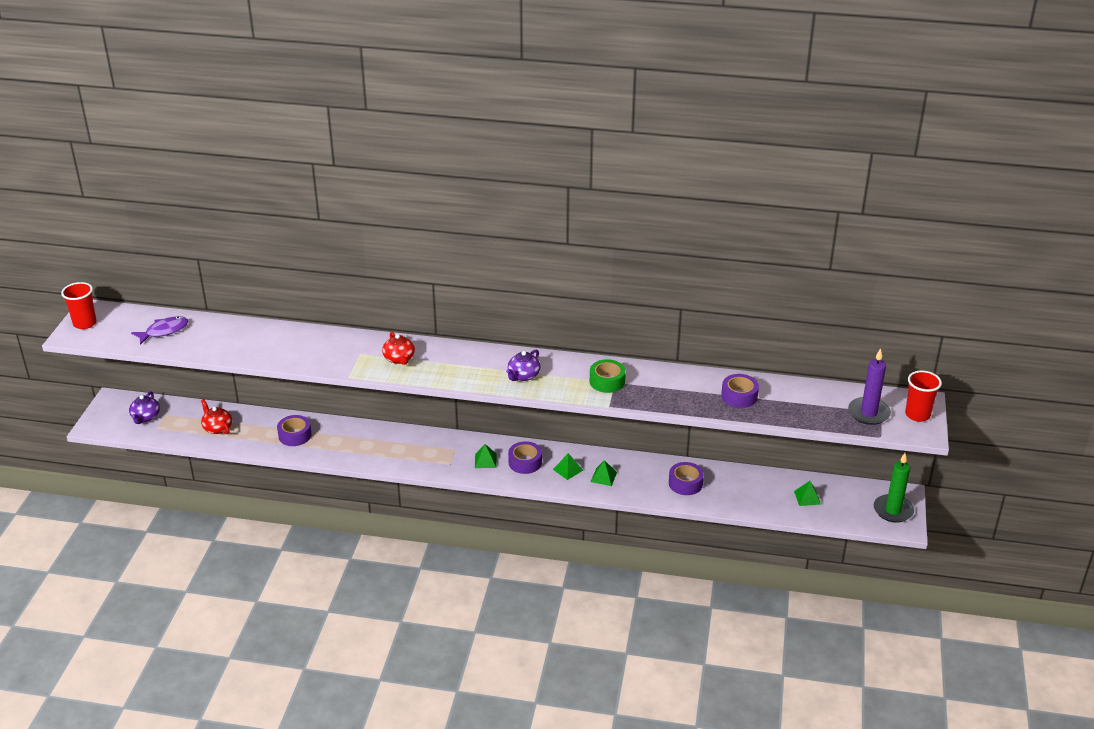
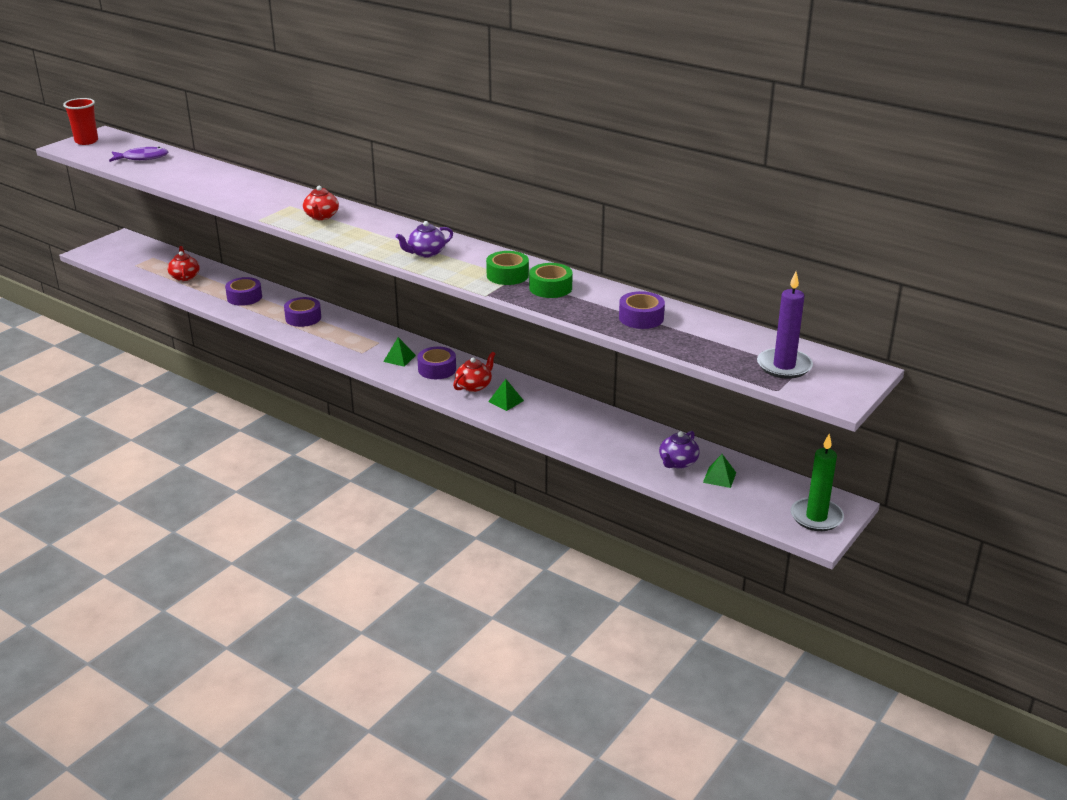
camera: 25 degrees right, 5 degrees down
purple teapot [129,391,160,424] -> purple teapot moved to [659,431,700,469]
green pyramid [553,453,583,480] -> red teapot [453,352,495,392]
purple tape [669,462,704,495] -> purple tape moved to [284,297,321,327]
red cup [905,371,942,422] -> none
none -> green tape [529,263,573,298]

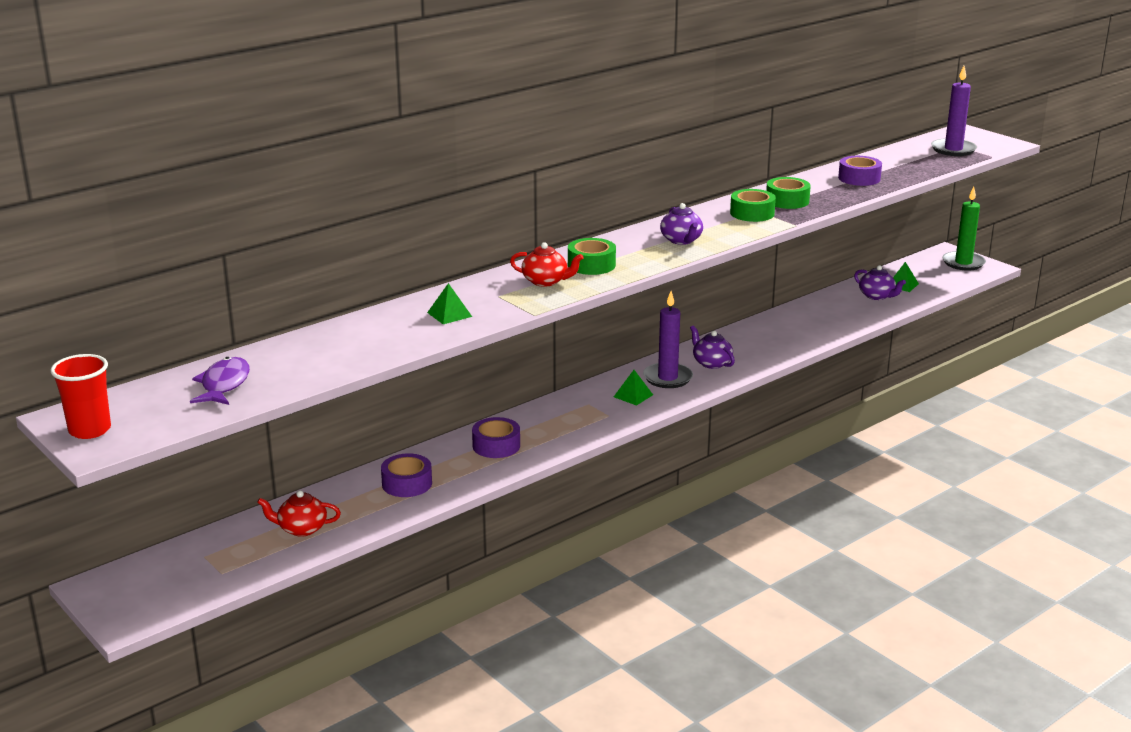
camera: 75 degrees left, 5 degrees down
purple tape [417,347,456,379] -> purple candle [643,291,693,388]
red teapot [453,352,495,392] -> purple teapot [690,325,735,369]
green pyramid [488,379,524,411] -> green pyramid moved to [427,283,472,324]
none -> green tape [568,238,616,275]

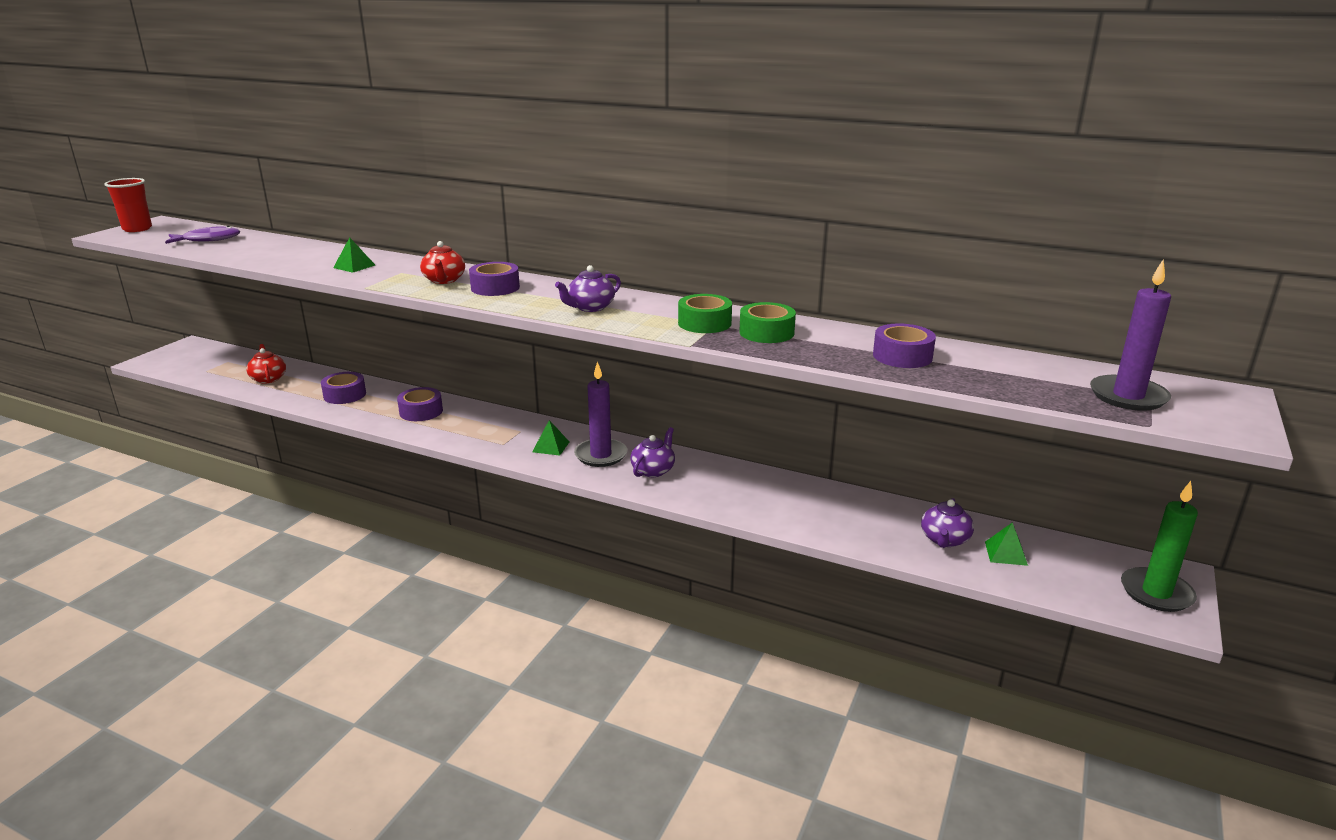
camera: 65 degrees right, 0 degrees up
green tape [568,238,616,275] -> purple tape [469,262,520,296]

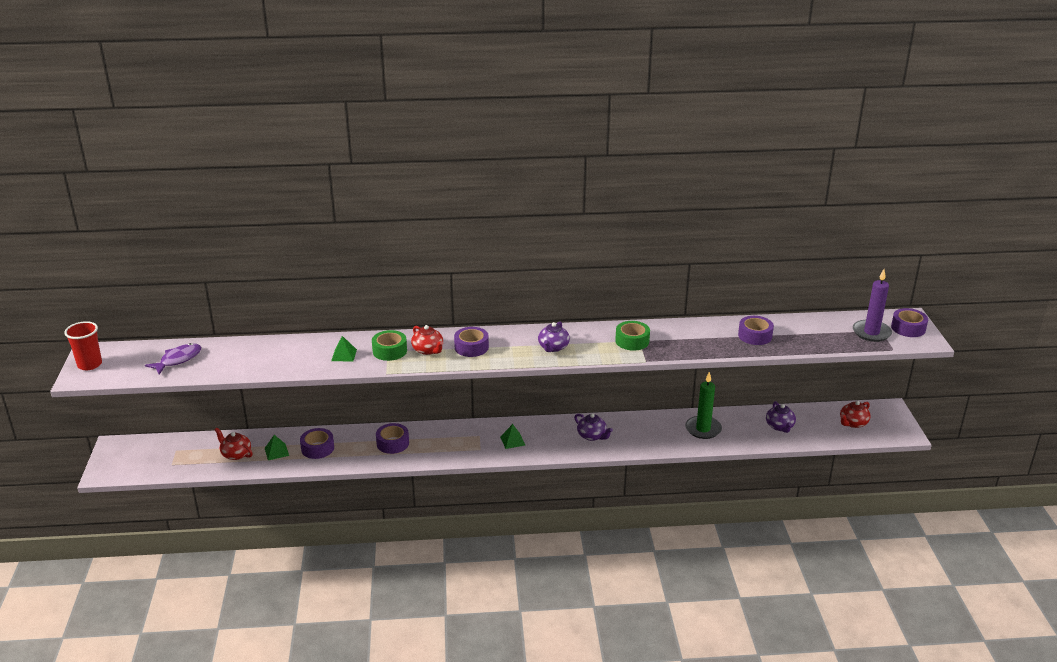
camera: 30 degrees left, 5 degrees up
purple candle [574,362,627,467] -> none
purple teapot [630,427,675,477] -> purple teapot turned 135 degrees clockwise [574,413,613,441]
green tape [739,302,796,343] -> green tape moved to [372,330,407,361]
green pyramid [985,522,1028,566] -> green pyramid moved to [265,435,289,460]
green candle [1121,481,1198,612] -> green candle moved to [685,372,722,439]
none -> red teapot [840,401,871,428]
none -> purple tape [891,308,928,337]

